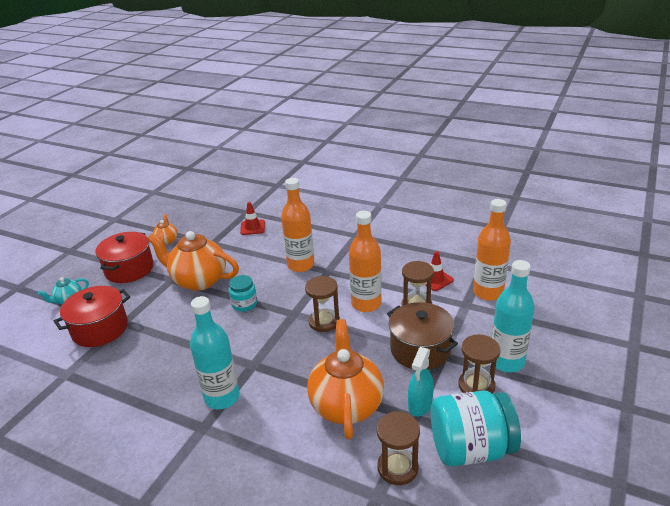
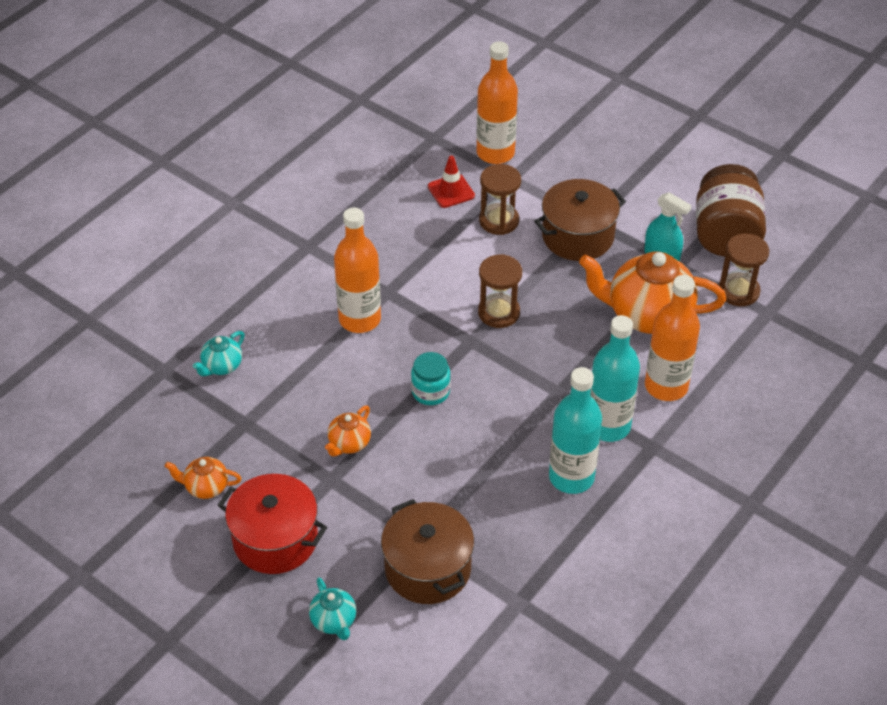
camera: 80 degrees left, 15 degrees up
red pot [54,286,130,347] -> brown pot [381,499,474,604]
orange teapot [147,231,239,291] -> orange teapot [325,406,371,457], size x0.47
red traffic cone [240,202,265,235] -> turquoise teapot [193,331,245,376]
orange bottle [349,211,382,312] -> orange bottle moved to [645,275,700,401]
turquoise jar [431,391,521,467] -> brown jar [696,164,766,257]
brown hourglass [458,334,500,394] -> none
turquoise bottle [492,260,535,372] -> turquoise bottle moved to [549,367,602,494]

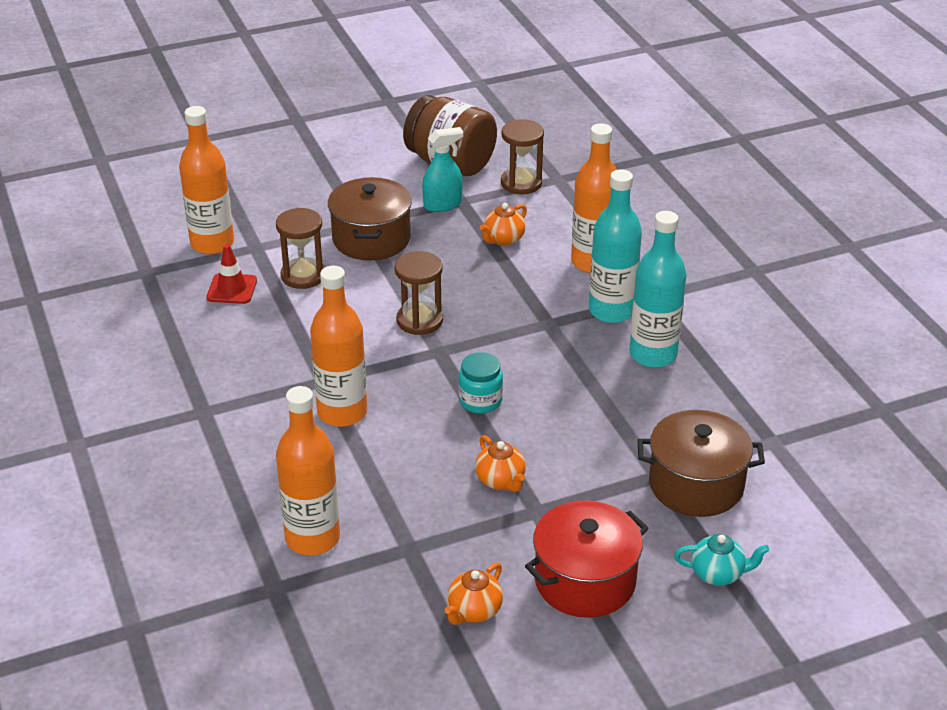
camera: 60 degrees left, 10 degrees down
turquoise teapot [193,331,245,376] -> orange bottle [276,386,340,555]
orange teapot [579,252,726,334] -> orange teapot [480,203,527,246], size x0.47

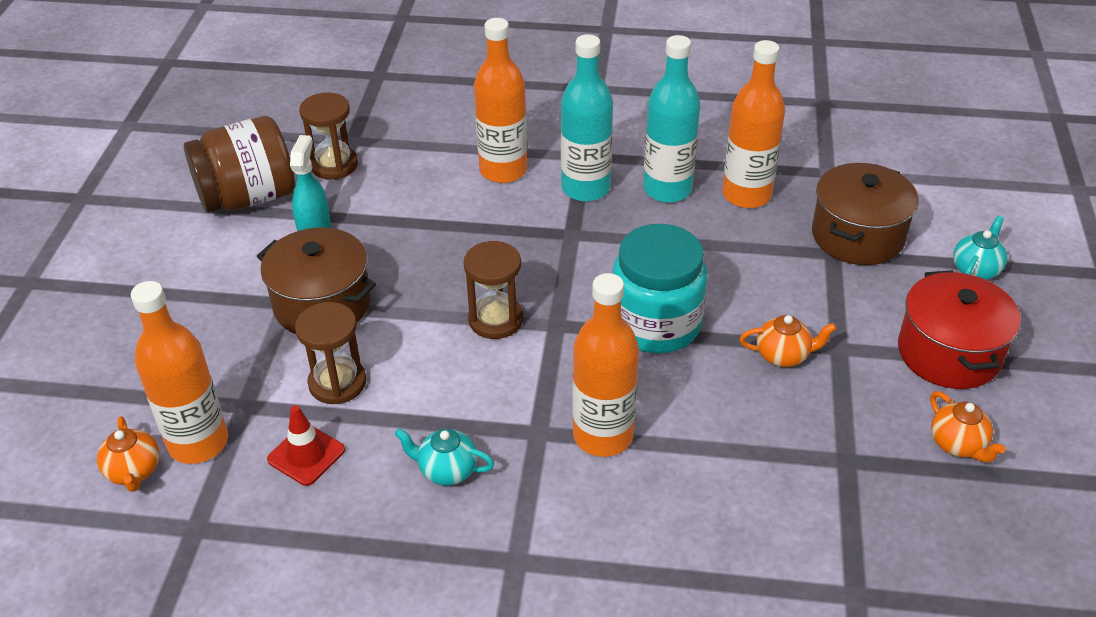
camera: 60 degrees left, 5 degrees up
orange bottle [276,386,340,555] -> orange bottle moved to [722,40,785,208]
turquoise jar [458,352,503,414] -> turquoise jar [612,224,707,353], size x1.87
orange teapot [480,203,527,246] -> orange teapot moved to [97,416,159,492]
none -> turquoise teapot [395,428,494,486]

